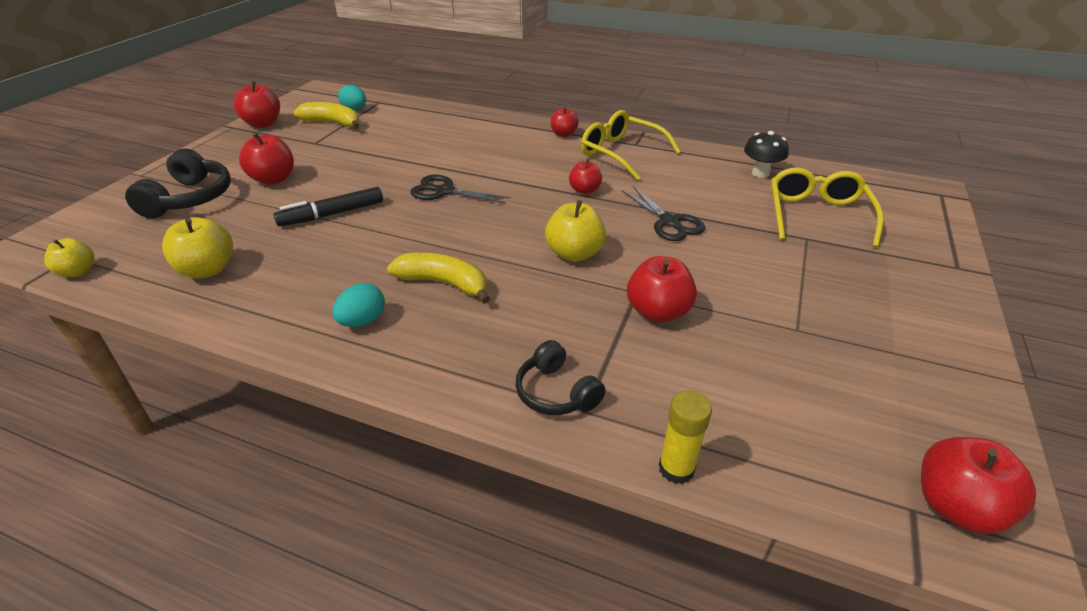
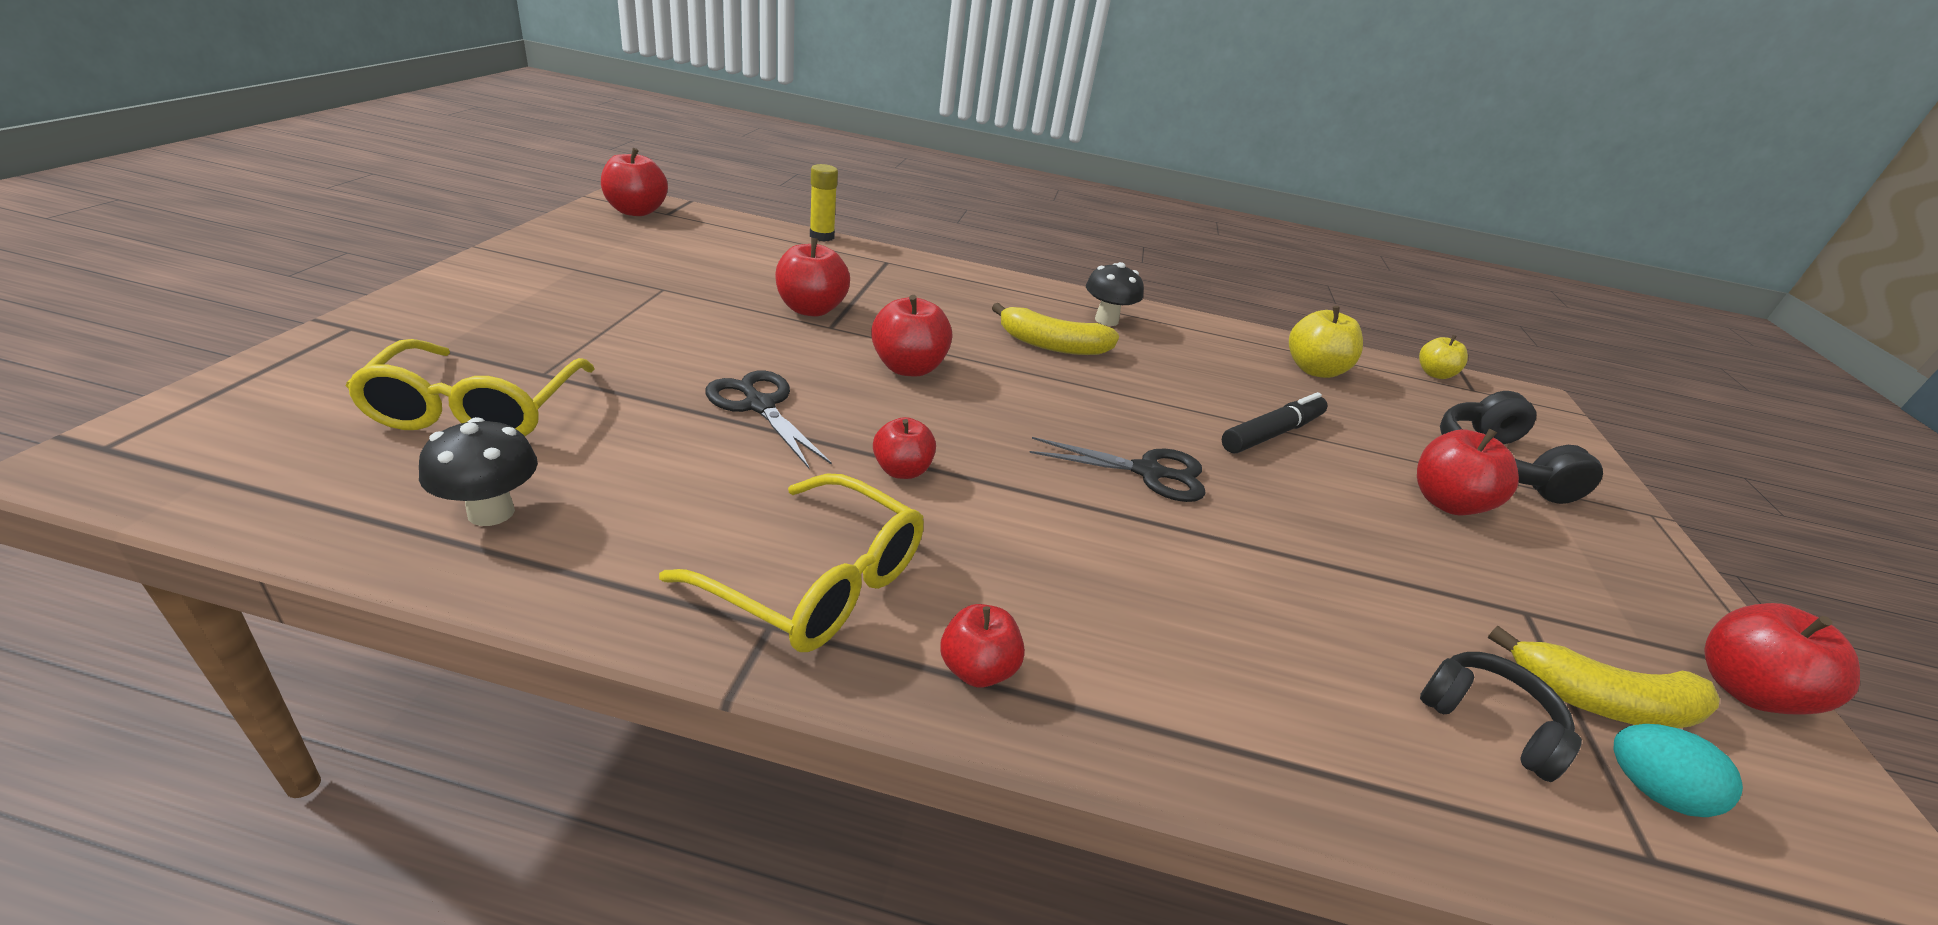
camera: 165 degrees right, 5 degrees down
turquoise egg [332,283,385,327] -> black mushroom [1086,262,1144,326]
black headphones [515,340,606,415] -> black headphones moved to [1420,652,1582,782]
yellow apple [545,200,606,262] -> red apple [871,295,952,376]

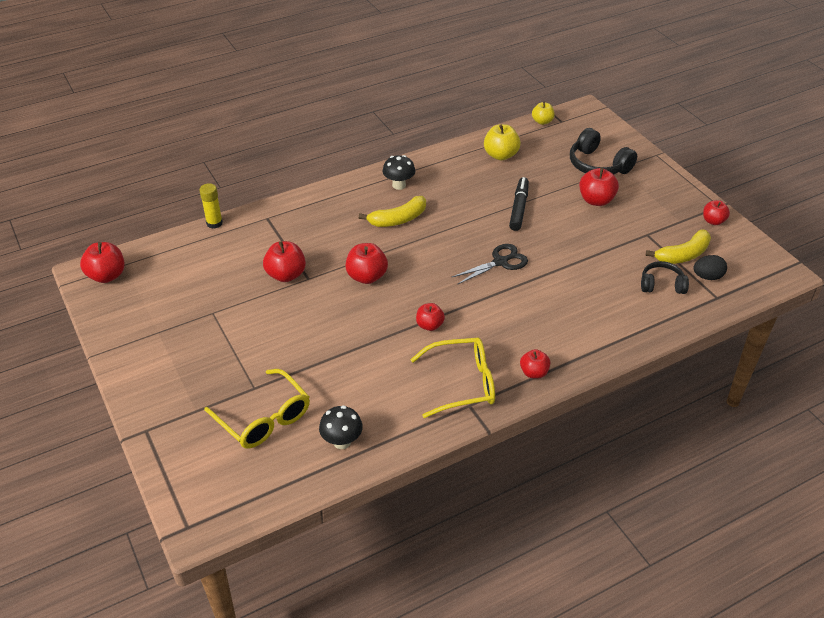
camera: 35 degrees left, 10 degrees up
black scissors [705,370,832,469] -> none
turquoise egg [1613,724,1743,817] -> black egg [694,255,727,280]
red apple [1704,603,1860,715] -> red apple [703,200,730,225], size x0.65

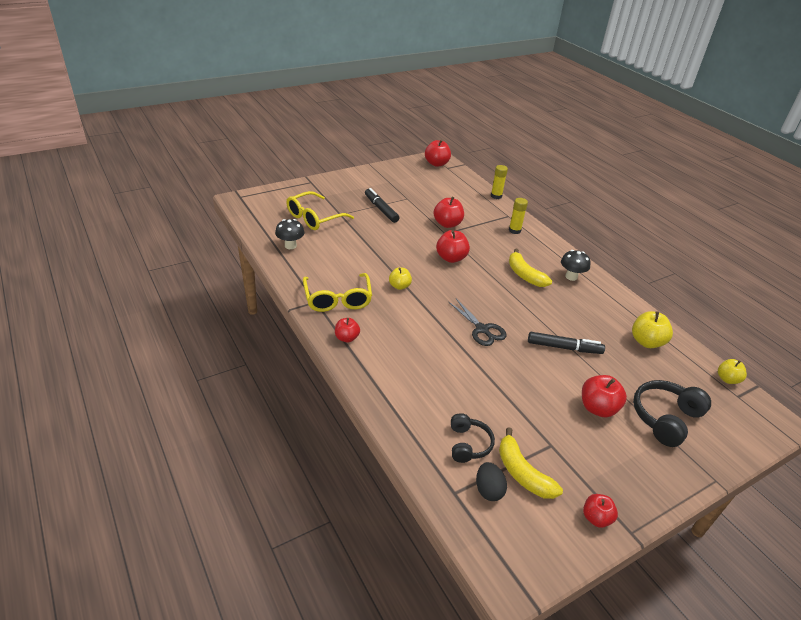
camera: 85 degrees right, 5 degrees down
red apple [416,303,445,331] -> yellow apple [389,267,412,290]
none -> black marker [365,188,400,223]
none -> yellow glue stick [509,198,528,234]

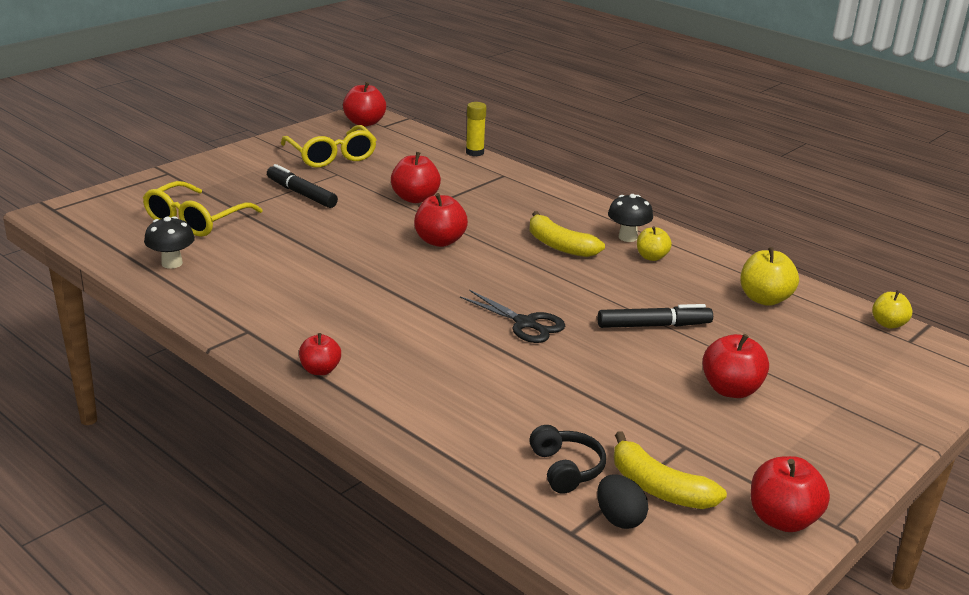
camera: 15 degrees left, 10 degrees down
yellow glasses [303,273,372,312] -> yellow glasses moved to [281,125,377,168]
yellow apple [389,267,412,290] -> yellow apple moved to [637,226,672,261]
yellow glue stick [509,198,528,234] -> none
red apple [583,494,618,528] -> red apple [751,456,830,532], size x1.55
black headphones [633,380,711,447] -> none

